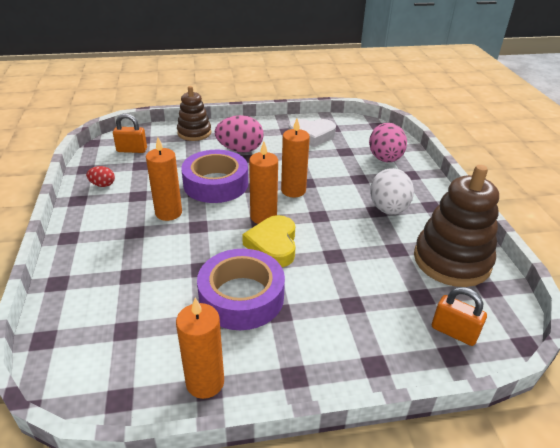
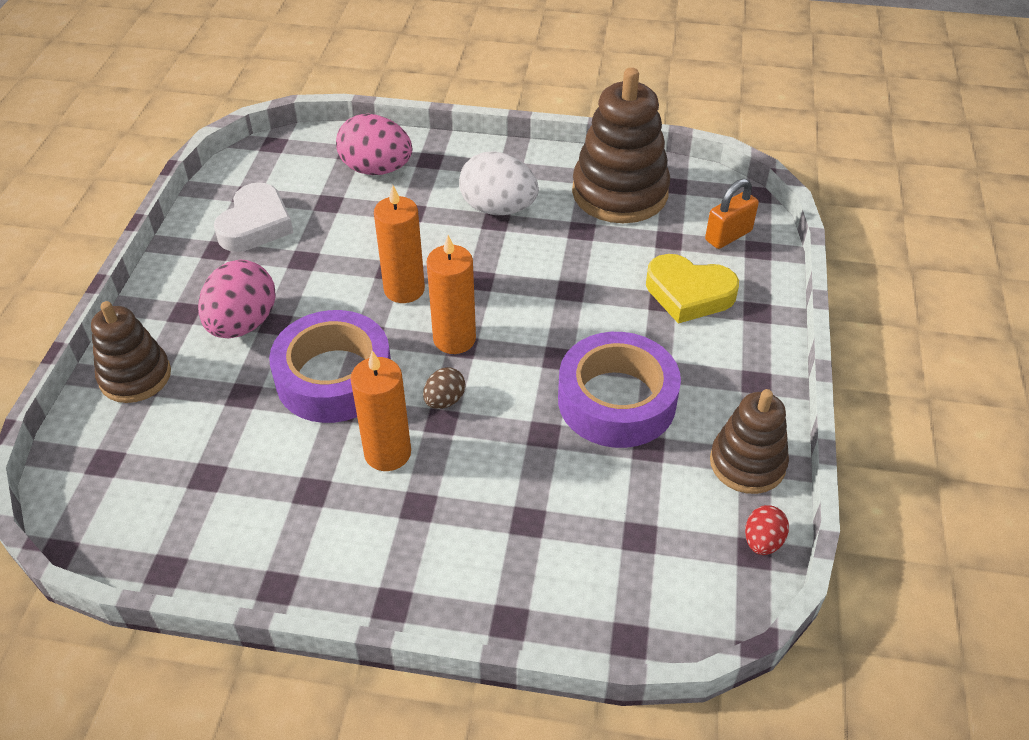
camera: 70 degrees left, 10 degrees up
red egg [86,166,115,187] -> red egg moved to [745,505,789,555]
orange padlock [113,113,147,153] -> none
orange candle [176,298,224,399] -> brown stacking toy [710,389,789,494]
yellow heart [242,215,296,267] -> yellow heart moved to [646,254,739,323]
none -> brown egg [423,367,465,409]

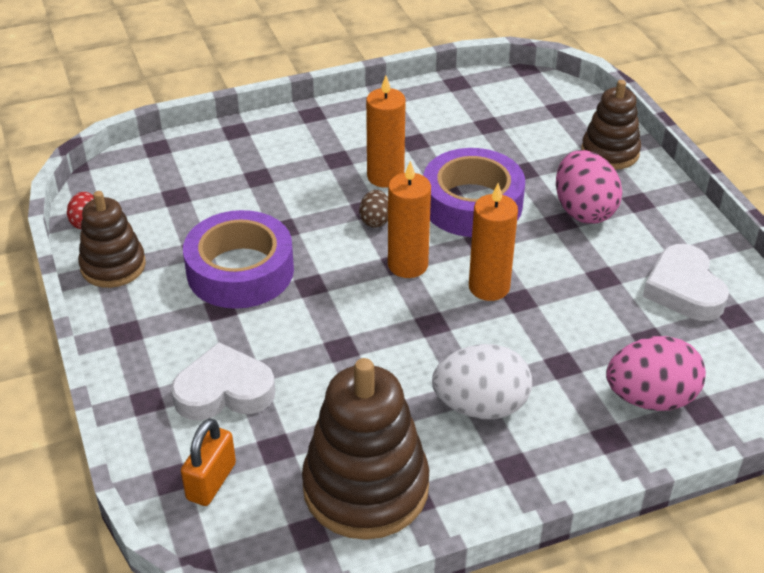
camera: 150 degrees right, 5 degrees down
yellow heart [646,254,739,323] -> white heart [171,342,275,420]

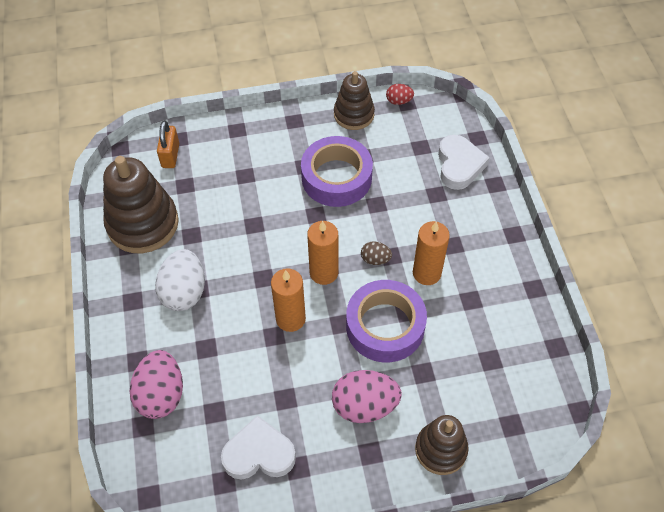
camera: 100 degrees right, 15 degrees up
white heart [171,342,275,420] -> white heart moved to [438,135,490,190]
orange padlock [181,418,236,506] -> orange padlock turned 60 degrees clockwise [157,121,179,168]

